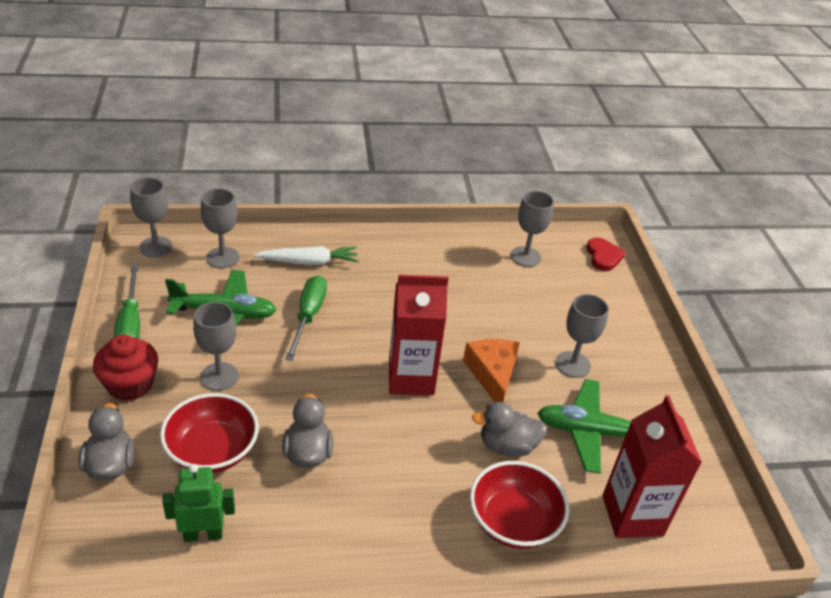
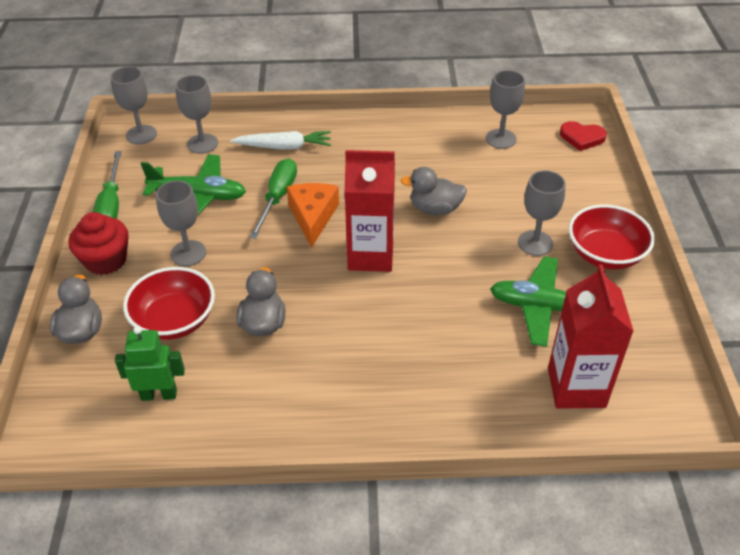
camera: 10 degrees right, 5 degrees up
orange cheese [463,339,520,402] -> orange cheese moved to [287,183,339,248]
red bowl [470,461,569,549] -> red bowl moved to [569,205,655,270]
grey duck [472,402,547,457] -> grey duck moved to [400,167,467,215]
red heart [586,237,626,271] -> red heart turned 105 degrees clockwise [560,121,607,151]

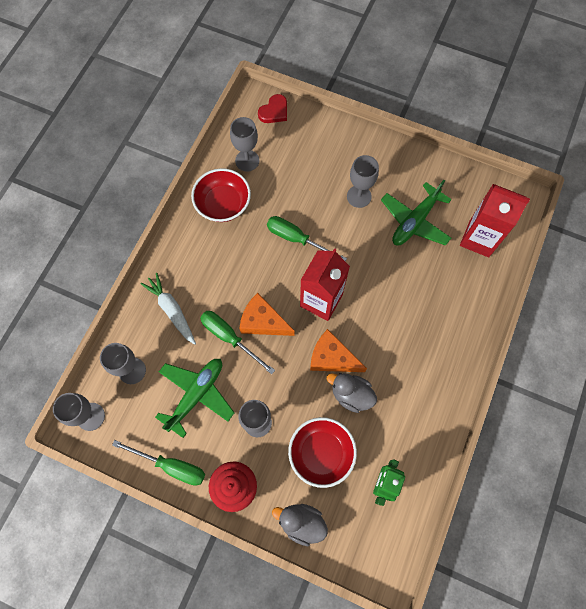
camera: 65 degrees left, 25 degrees up
white carrot [230,131,331,150] -> white carrot turned 60 degrees counterclockwise [140,273,196,345]
grey duck [400,167,467,215] -> green screwdriver [267,216,347,261]
red bowl [569,205,655,270] -> red bowl moved to [191,168,251,222]
none -> orange cheese [310,329,367,372]

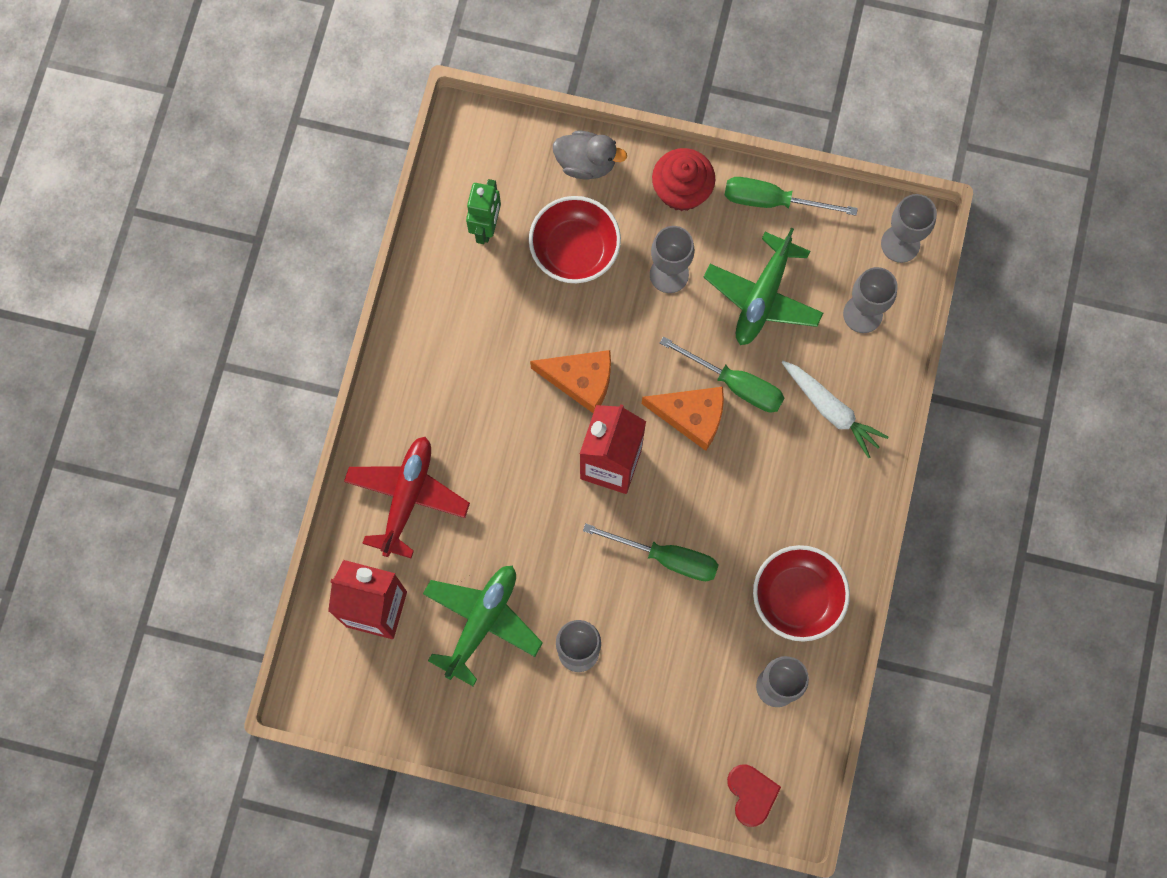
camera: 170 degrees right, 5 degrees up
red heart [258,94,287,123] -> red heart turned 135 degrees clockwise [727,764,781,827]
grey duck [327,373,377,413] -> none
none -> red plane [344,437,470,558]

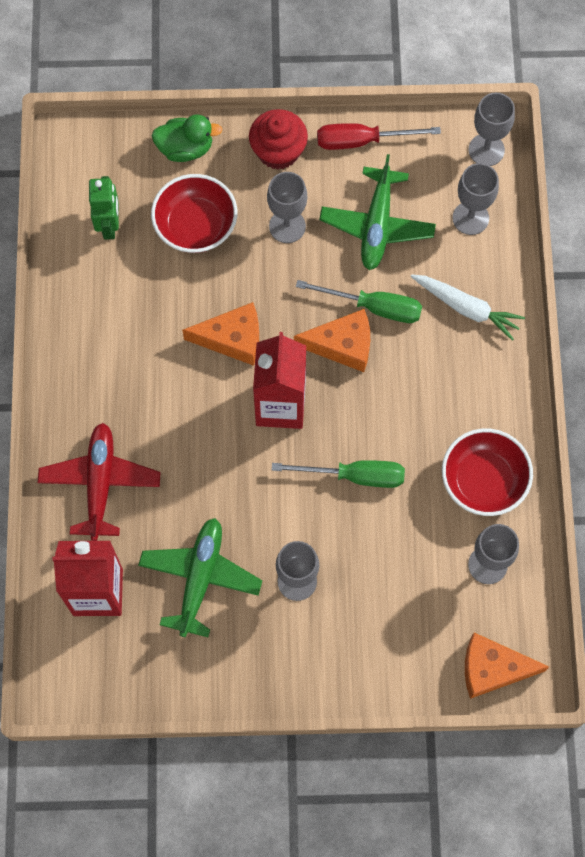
camera: 15 degrees left, 5 degrees down
grey duck [553,131,627,179] -> green duck [152,114,223,162]
green screwdriver [724,177,858,216] -> red screwdriver [317,123,441,150]
red heart [727,764,781,827] -> orange cheese [465,633,549,699]

